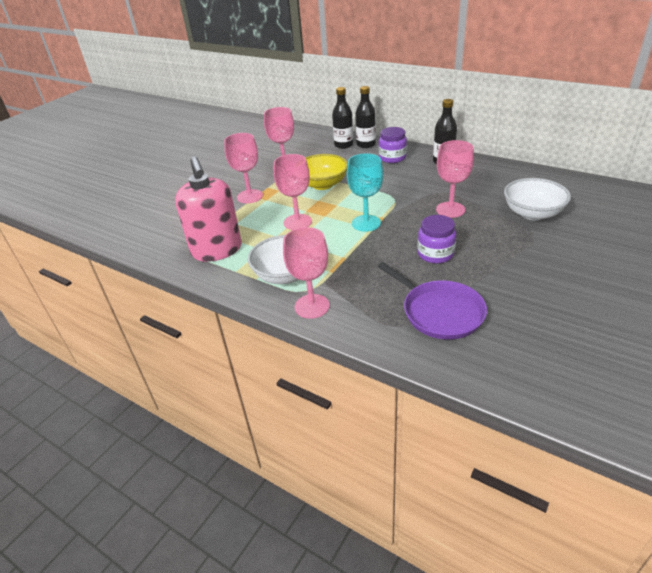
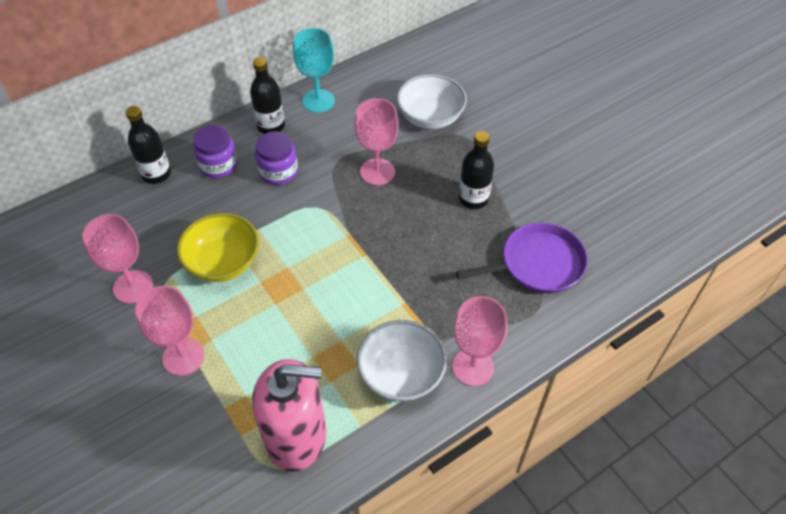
camera: 70 degrees left, 15 degrees up
pink goblet [273,154,312,230] -> none
black bottle [332,87,353,149] -> black bottle moved to [459,131,494,209]
turquoise goblet [347,153,383,232] -> turquoise goblet moved to [293,28,335,113]
purple jar [417,215,456,264] -> purple jar moved to [255,131,298,185]

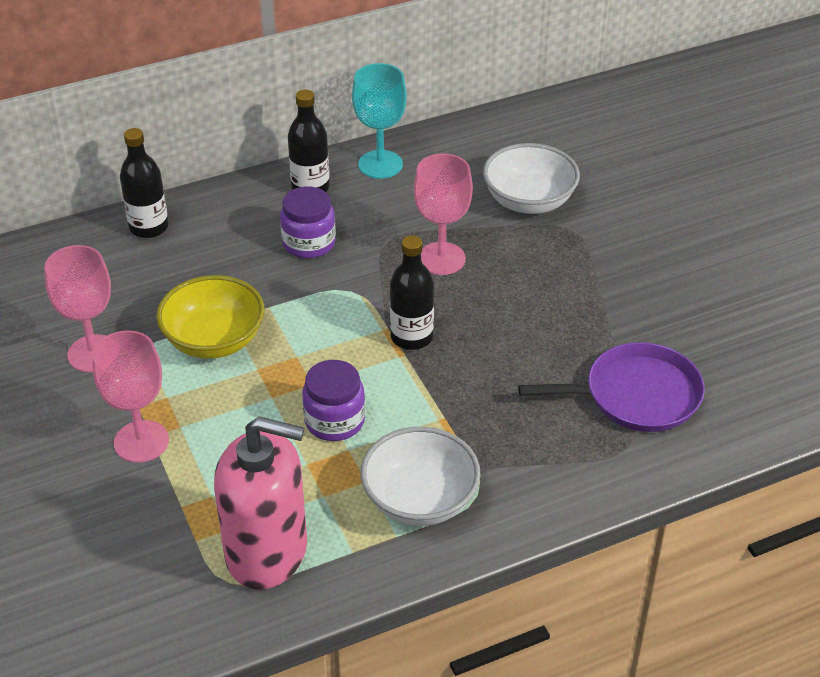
camera: 10 degrees right, 10 degrees down
purple jar [193,125,238,178] -> purple jar moved to [302,360,365,441]
pink goblet [452,296,508,386] -> none
black bottle [459,131,494,209] -> black bottle moved to [390,235,434,350]

